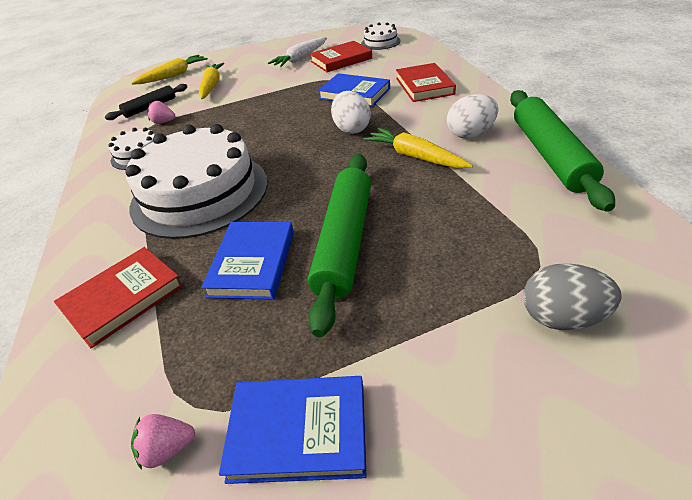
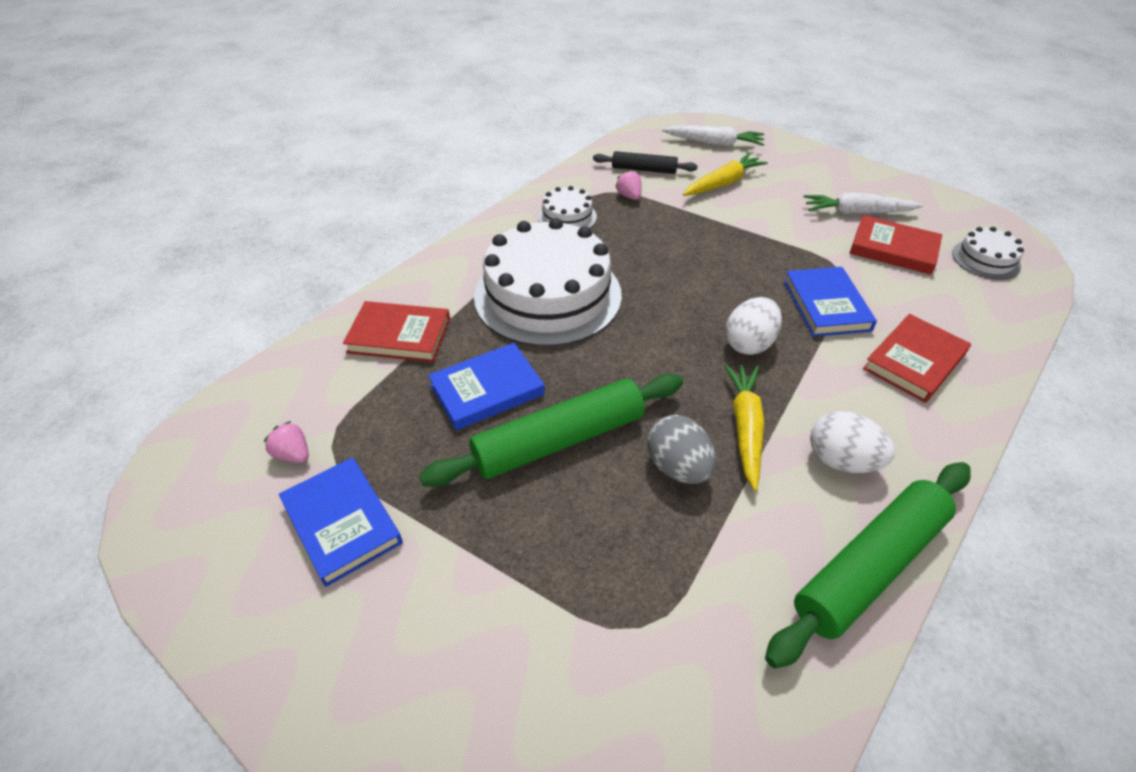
camera: 50 degrees right, 5 degrees up
yellow carrot [131,55,208,85] -> white carrot [662,125,764,147]
grey egg [523,263,622,330] -> grey egg moved to [647,415,716,484]

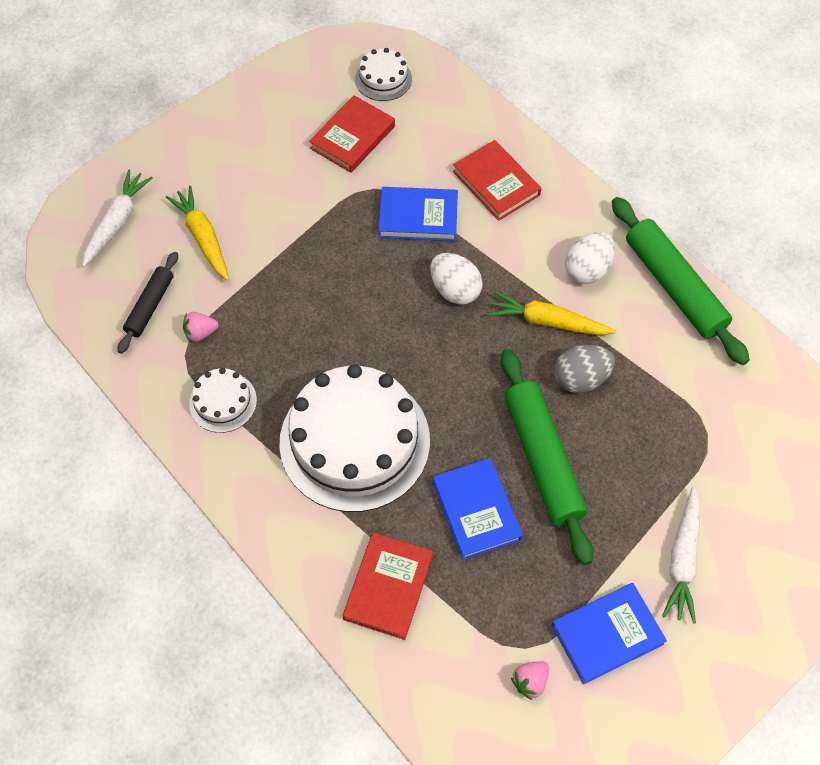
camera: 80 degrees left, 15 degrees up
white carrot [804,193,923,214] -> white carrot moved to [662,487,699,624]

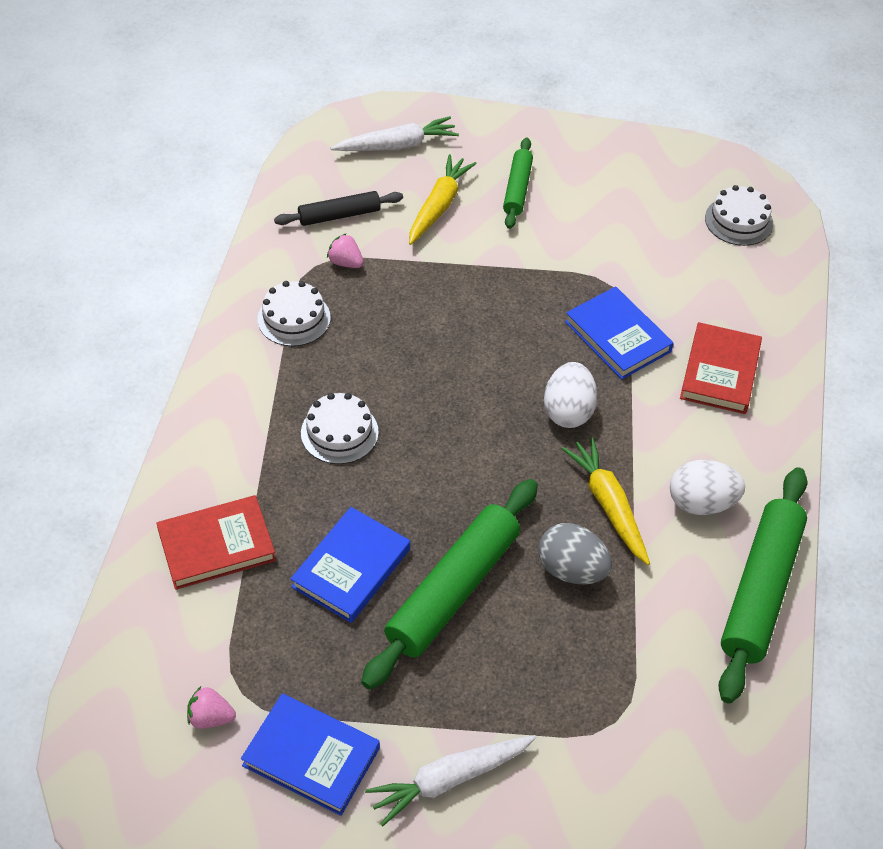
camera: 50 degrees right, 10 degrees down
white cake [279,364,430,512] -> white cake [301,393,379,464], size x0.46
red book [309,95,395,173] -> none
none -> green rolling pin [503,138,533,229]

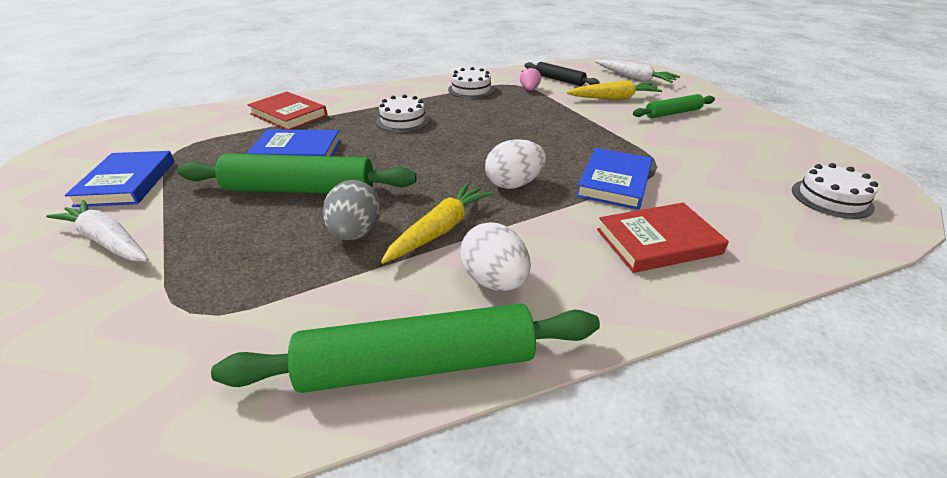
camera: 60 degrees right, 15 degrees down
pink strawberry [187,686,236,729] -> none

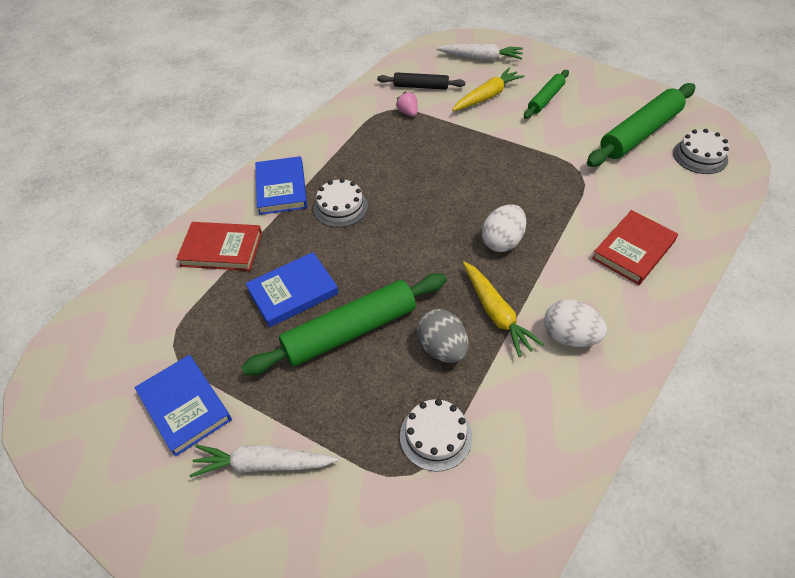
camera: 30 degrees left, 15 degrees up
green rolling pin [211,303,600,393] -> green rolling pin moved to [587,83,695,167]
yellow carrot [381,183,493,264] -> yellow carrot turned 150 degrees clockwise [463,262,544,357]
white cake [448,67,495,99] -> white cake moved to [400,399,472,472]
blue book [576,148,653,210] -> blue book moved to [255,156,307,215]

